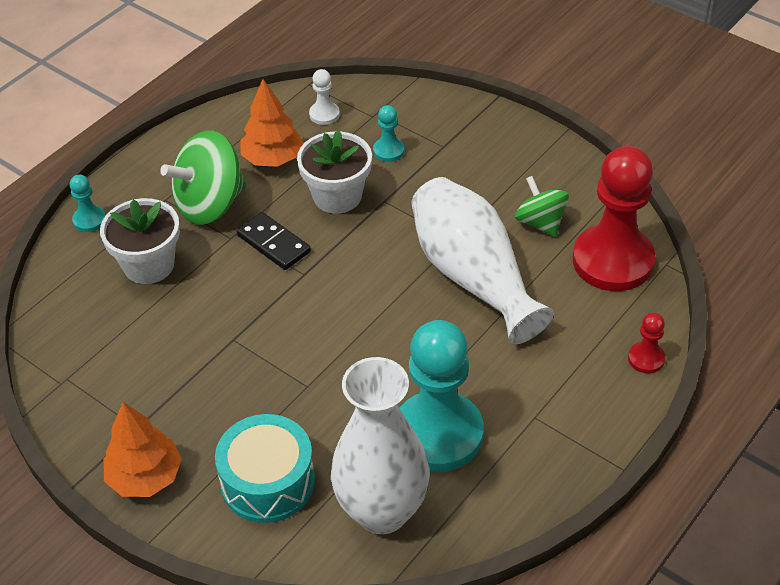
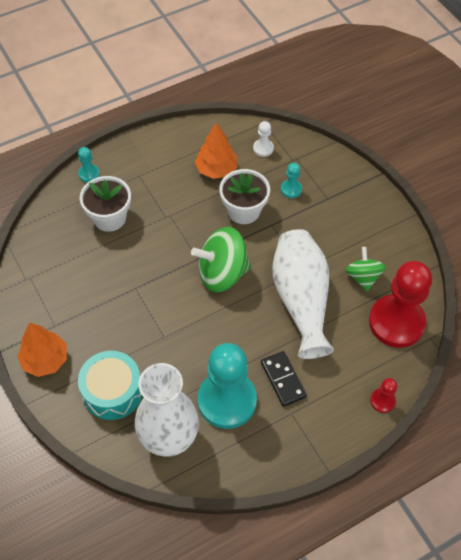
camera: 20 degrees right, 10 degrees up
green spinning top [160,130,246,225] -> green spinning top moved to [191,227,251,292]
black domino [237,212,311,270] -> black domino moved to [261,351,307,407]

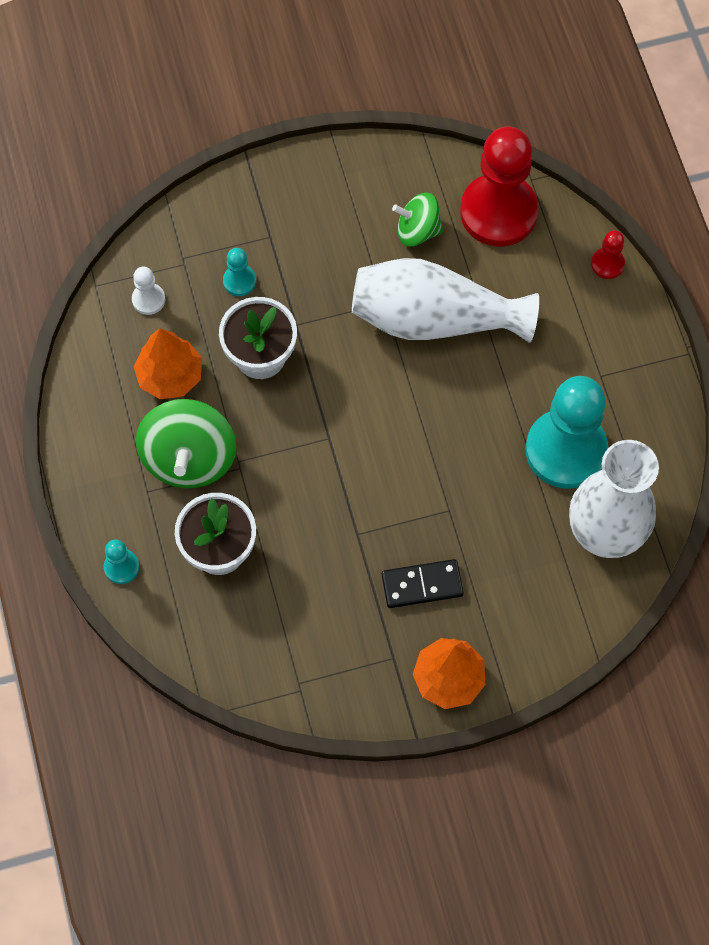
camera: 75 degrees left, 10 degrees up
turquoise drum [78,351,142,420] -> none
green spinning top [191,227,251,292] -> green spinning top moved to [136,399,236,488]
black domino [261,351,307,407] -> black domino moved to [382,559,464,608]

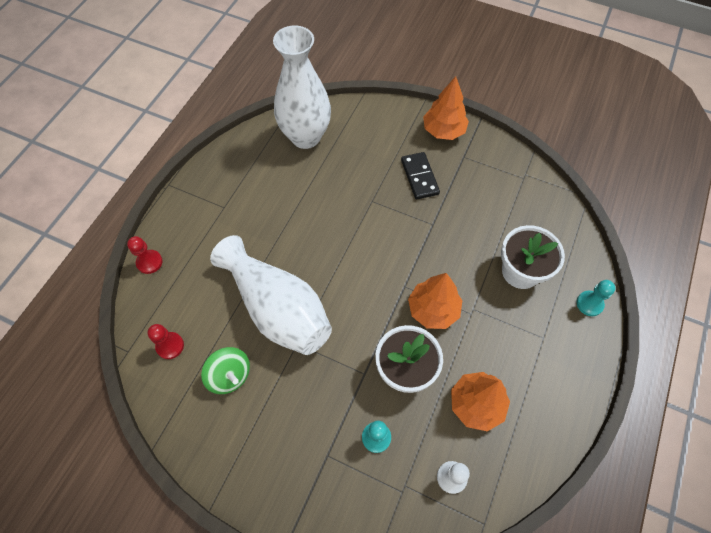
camera: 140 degrees left, 5 degrees down
green spinning top [136,399,236,488] -> none
black domino [382,559,464,608] -> black domino turned 45 degrees clockwise [401,152,440,200]
red pawn [460,127,539,247] -> red pawn [147,324,184,359], size x0.42
turquoise pawn [525,376,608,488] -> none
none -> orange tree [408,273,462,329]

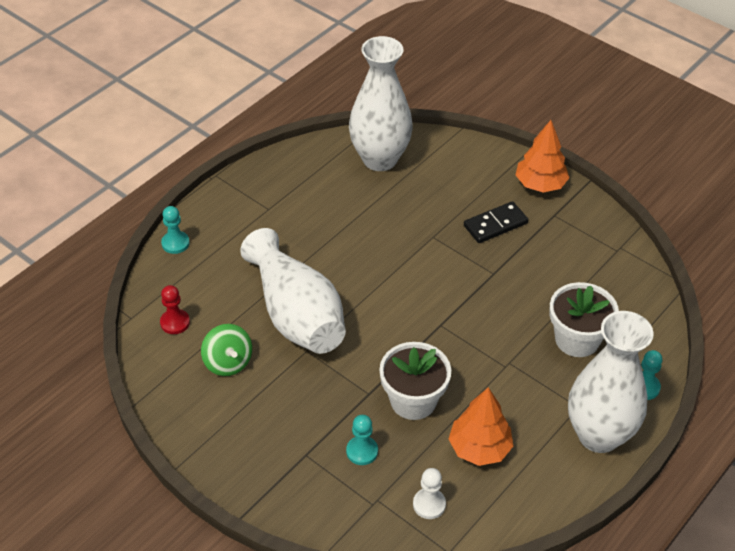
camera: 15 degrees right, 15 degrees down
red pawn [127,236,162,274] -> turquoise pawn [161,206,190,254]
black domino [401,152,440,200] -> black domino turned 60 degrees clockwise [464,201,528,243]
orange tree [408,273,462,329] -> none
none -> white vase [568,311,654,453]

